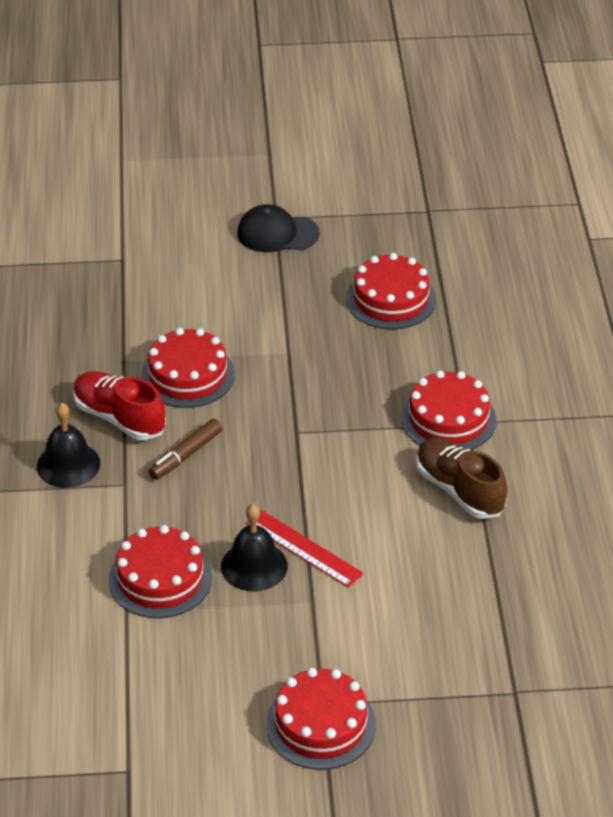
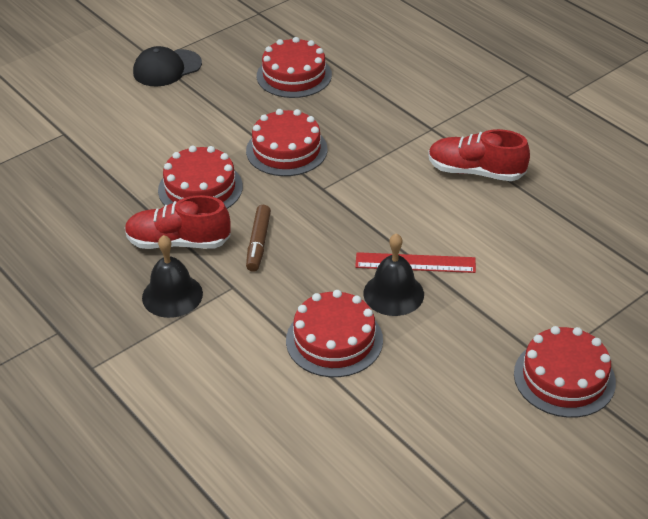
camera: 35 degrees left, 0 degrees up
red cake [401,370,497,450] -> red cake moved to [246,109,328,176]
brown shoe [416,438,507,519] -> red shoe [428,129,530,181]

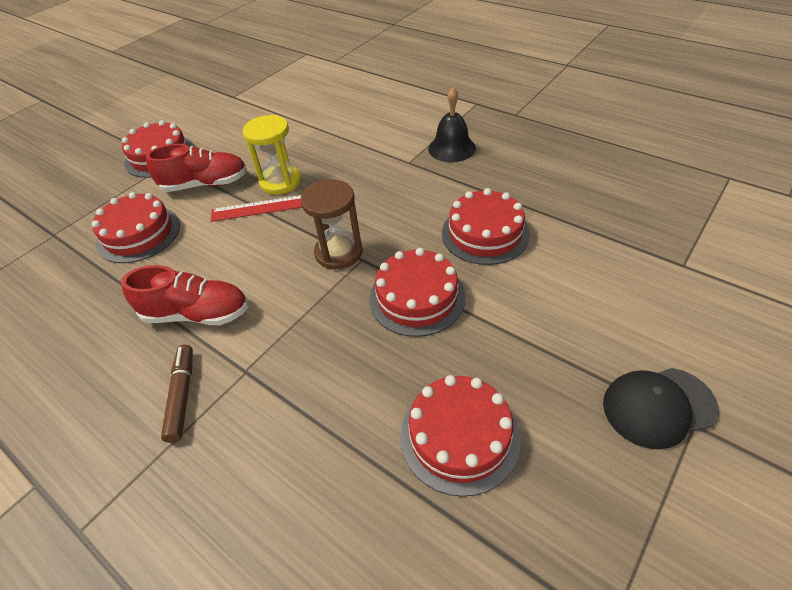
camera: 170 degrees right, 5 degrees up
red shoe [125,195,231,249] -> red shoe moved to [146,144,247,192]
black cap [133,46,202,87] -> black cap turned 150 degrees counterclockwise [603,368,719,450]
brown marker [246,205,271,272] -> brown marker moved to [161,345,193,443]
red cake [286,290,383,377] -> red cake moved to [92,192,180,263]
black bell [363,233,424,316] -> yellow hourglass [243,115,301,195]
none -> brown hourglass [301,179,363,269]

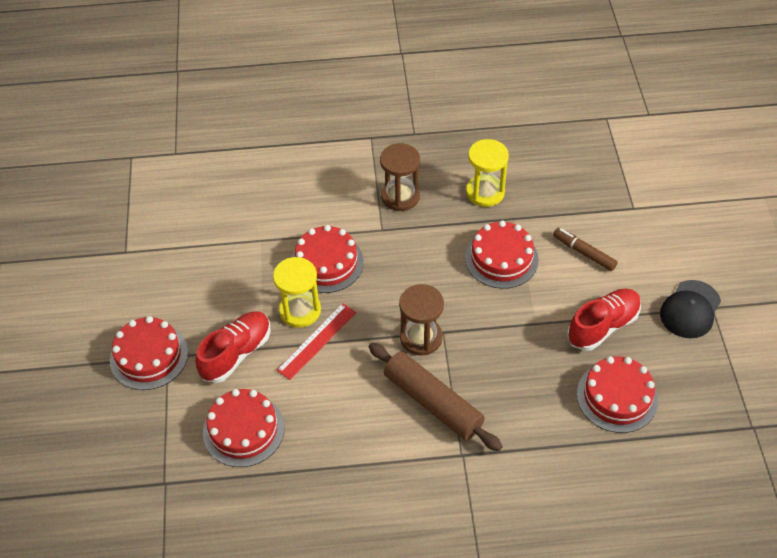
camera: 45 degrees left, 5 degrees up
red shoe [121,265,248,325] -> red shoe moved to [567,289,641,351]
brown marker [161,345,193,443] -> brown marker moved to [553,228,618,271]
red cake [369,248,466,337] -> red cake moved to [291,225,364,293]
black bell [428,88,476,162] -> brown hourglass [380,143,420,211]
none -> brown rolling pin [369,343,503,451]
none -> yellow hourglass [466,139,509,207]

